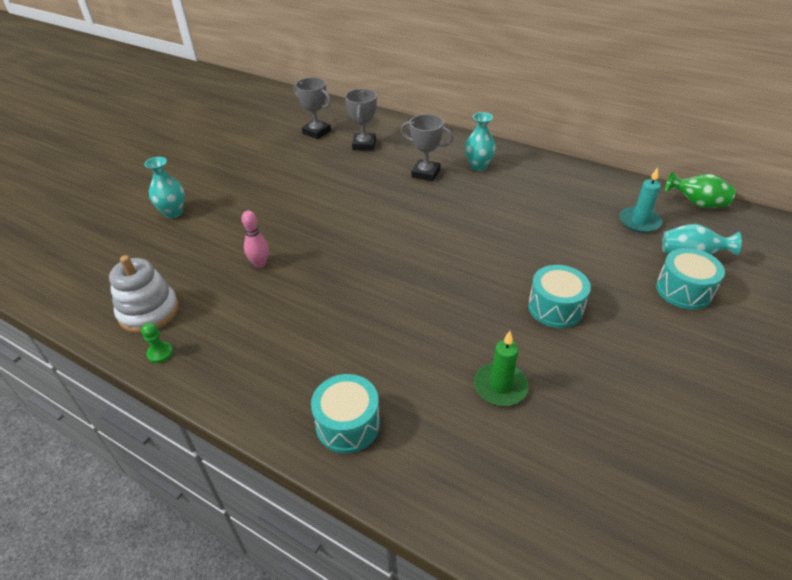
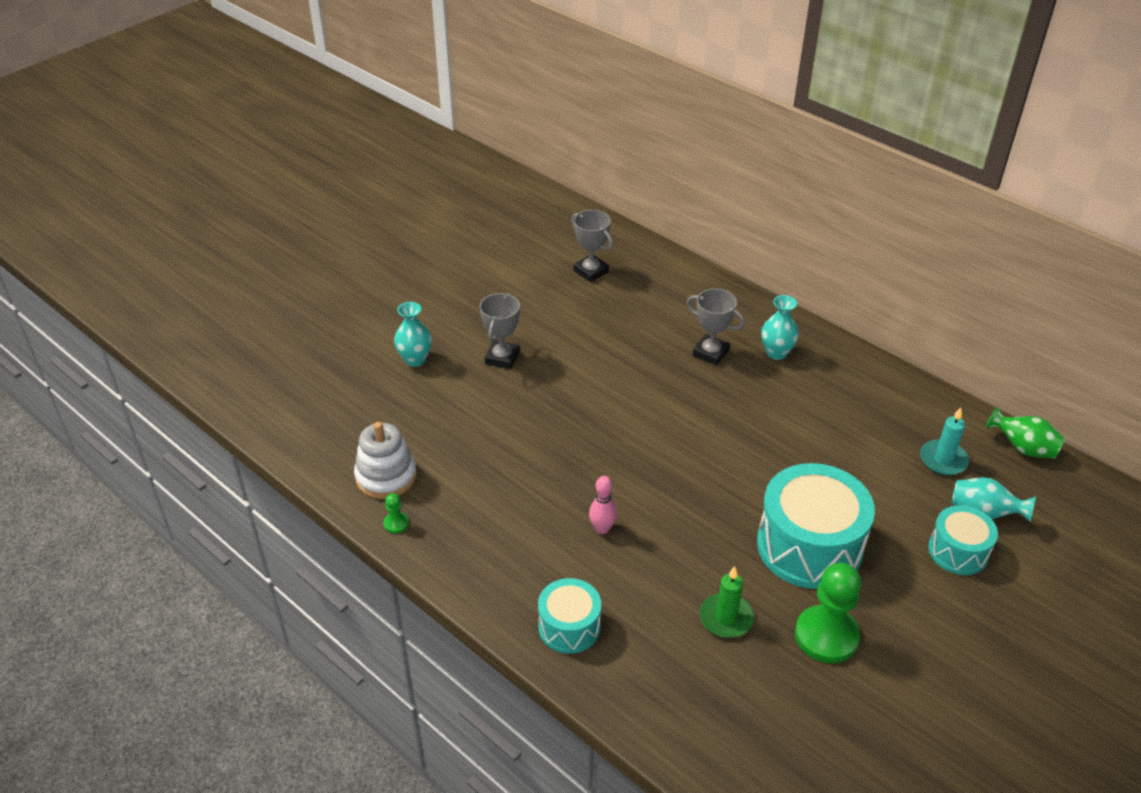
camera: 10 degrees right, 0 degrees up
pink bowling pin [241,211,269,268] -> pink bowling pin moved to [589,476,617,534]
grey trophy [345,89,377,151] -> grey trophy moved to [480,293,520,369]
turquoise drum [528,265,591,328] -> turquoise drum [757,463,875,589], size x1.79
none -> green pawn [795,563,861,663]

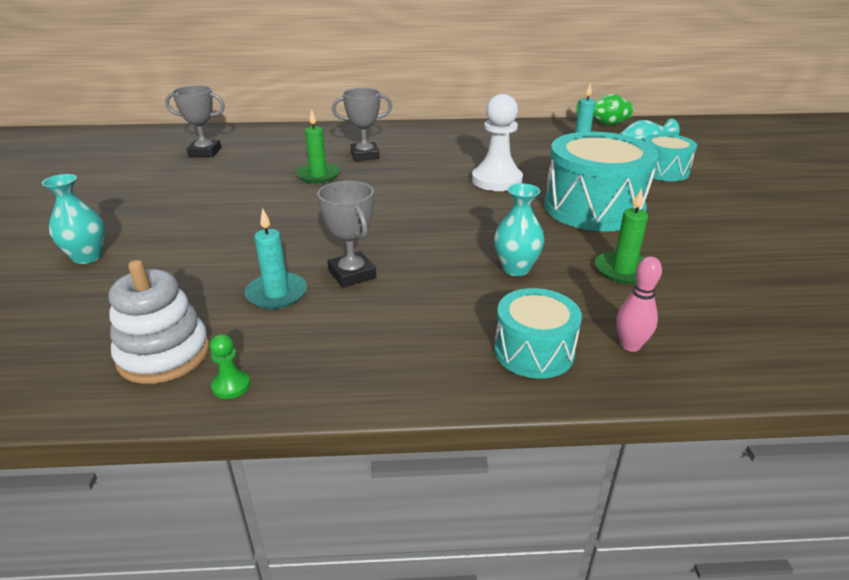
camera: 45 degrees left, 10 degrees down
grey trophy [480,293,520,369] -> grey trophy moved to [317,181,376,288]
pink bowling pin [589,476,617,534] -> pink bowling pin moved to [617,256,662,352]
turquoise vase [761,295,799,360] -> turquoise vase moved to [494,183,544,276]
green pawn [795,563,861,663] -> none
none -> turquoise candle [245,208,307,309]
none -> green candle [296,109,340,183]
none -> white pawn [472,94,523,191]

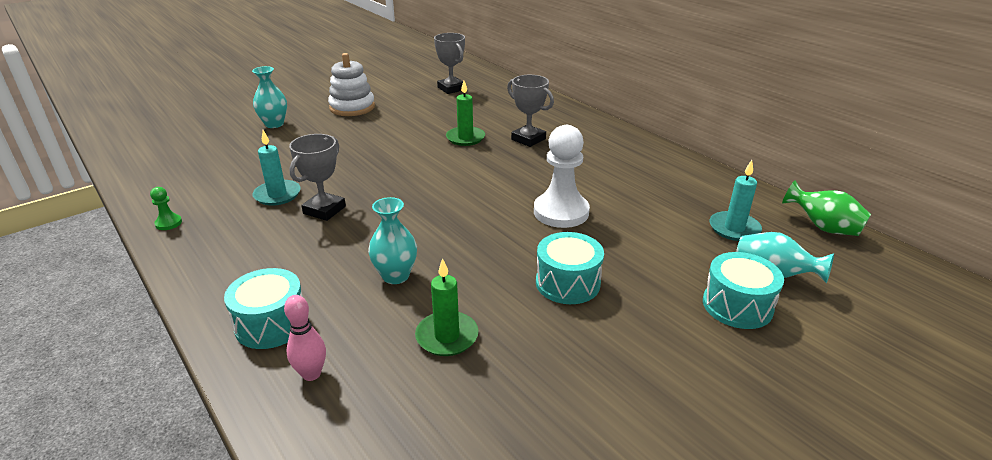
camera: 55 degrees right, 0 degrees up
white stacking toy [109,260,209,384] -> white stacking toy moved to [328,53,375,116]
turquoise drum [544,132,659,232] -> turquoise drum [536,232,604,304], size x0.56

